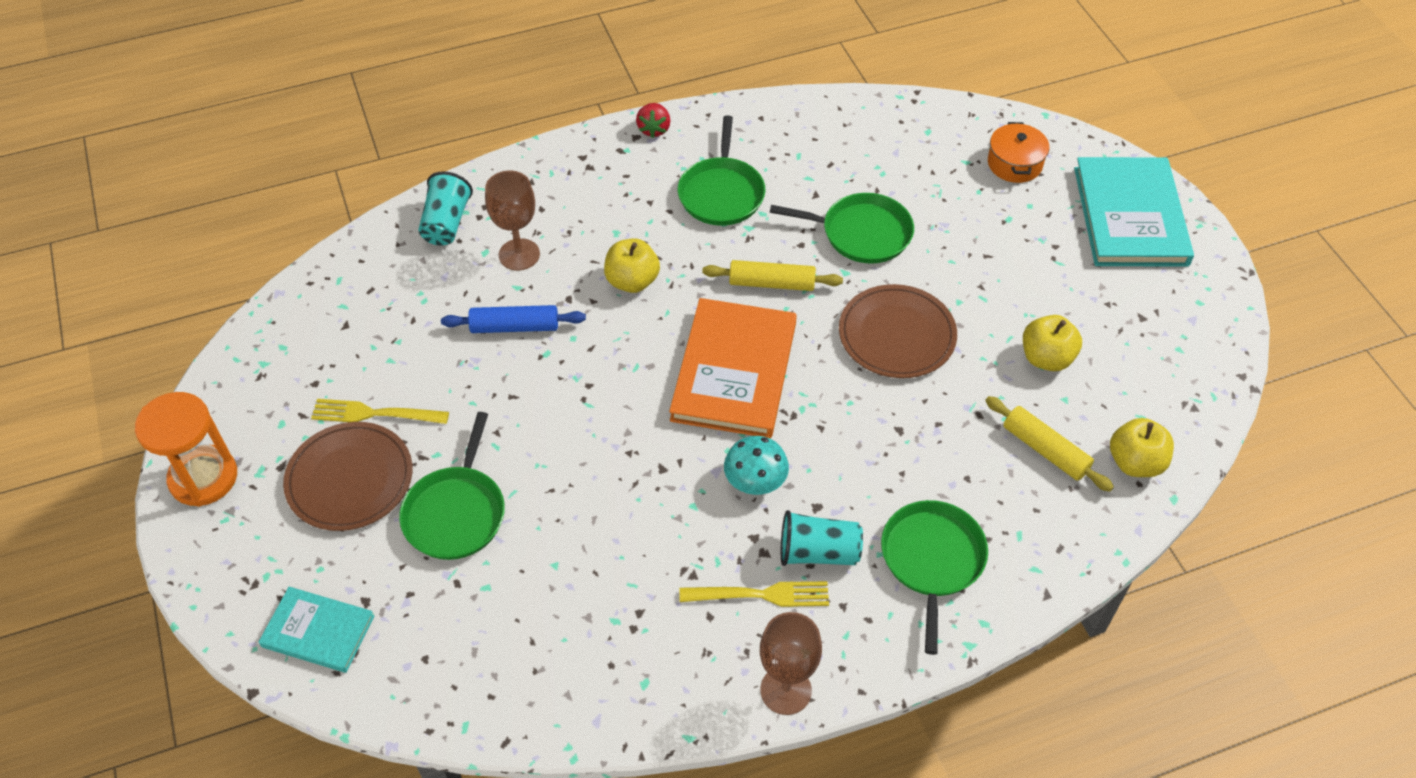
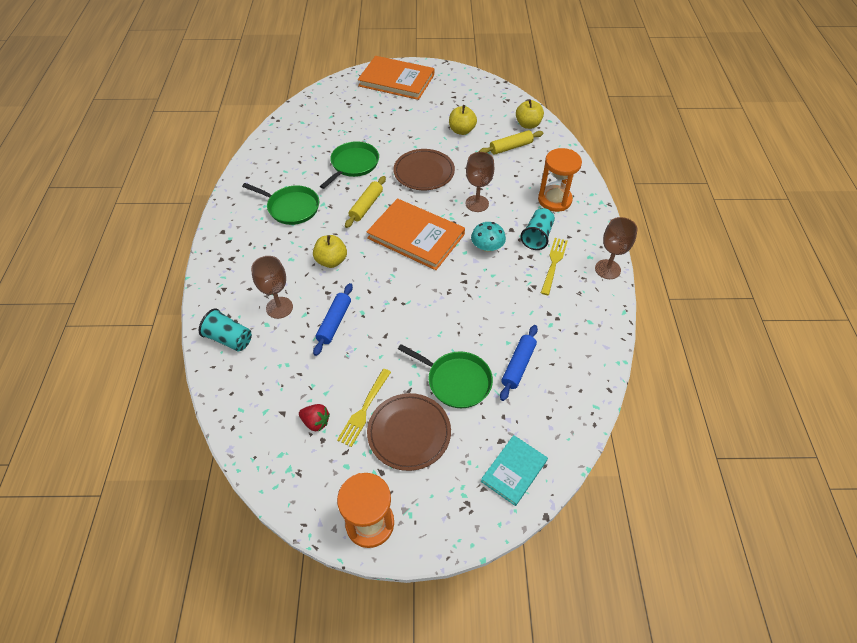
camera: 70 degrees left, 0 degrees up
red strawberry [636,103,671,138] -> red strawberry moved to [299,404,330,431]
green pan [881,500,988,655] -> orange hourglass [538,148,582,212]
orange pot [988,122,1049,183] -> none
turquoise book [1074,157,1194,267] -> orange book [358,56,434,100]
none -> brown goblet [466,152,494,212]
none -> blue rolling pin [500,325,538,401]

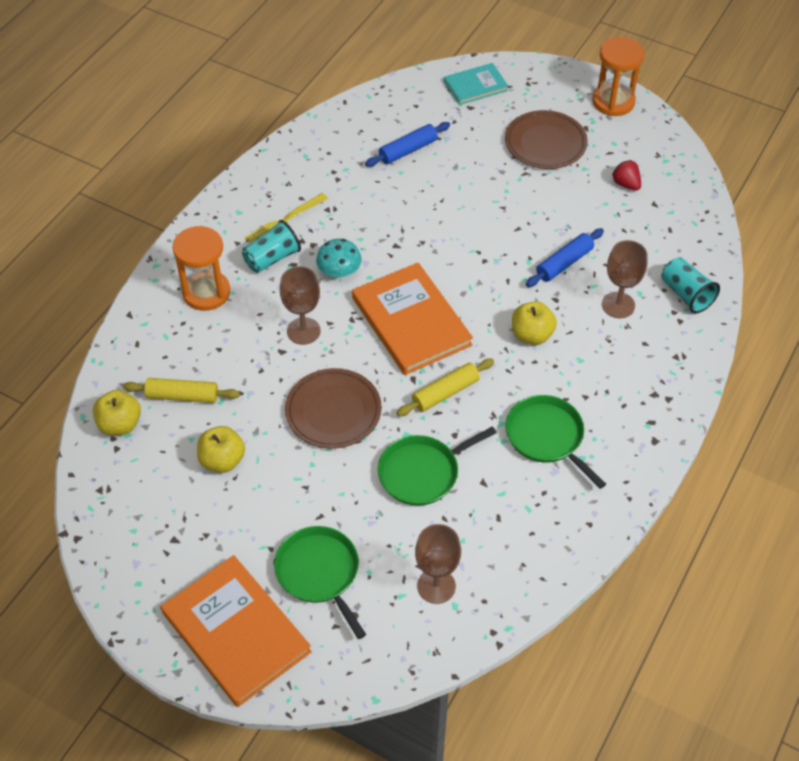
camera: 150 degrees left, 0 degrees up
yellow fork [337,369,391,447] -> none
green pan [398,344,493,408] -> green pan moved to [274,526,366,639]
brown goblet [595,217,638,279] -> brown goblet moved to [415,524,461,604]

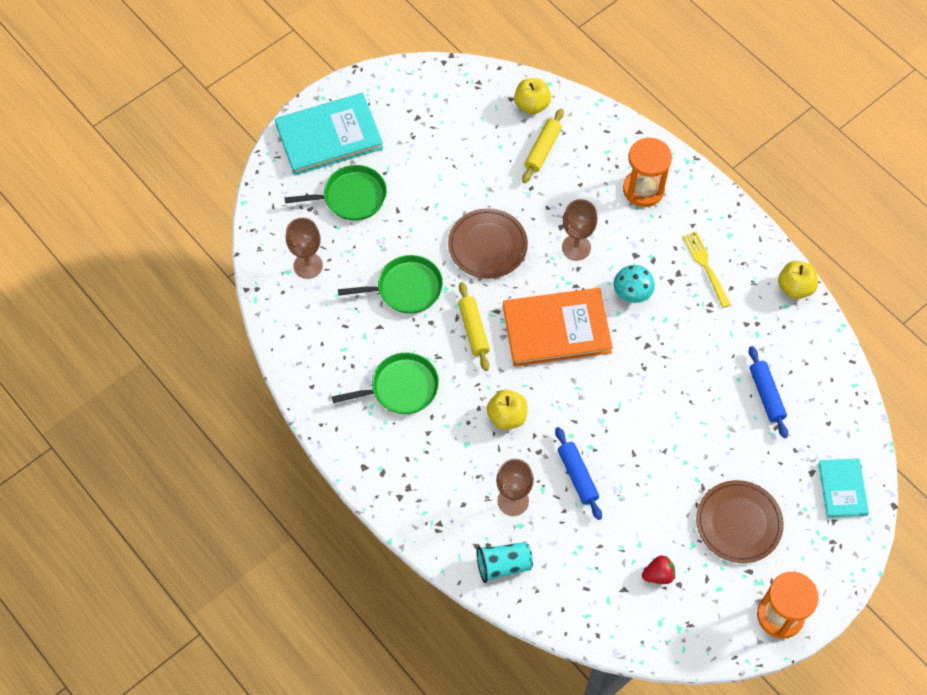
camera: 110 degrees right, 10 degrees up
orange book [161,555,312,707] -> turquoise book [275,93,383,176]
yellow apple [197,426,245,473] -> yellow apple moved to [778,261,818,299]
turquoise cup [242,220,301,273] -> none
green pan [378,426,497,506] -> green pan turned 90 degrees clockwise [338,255,443,314]

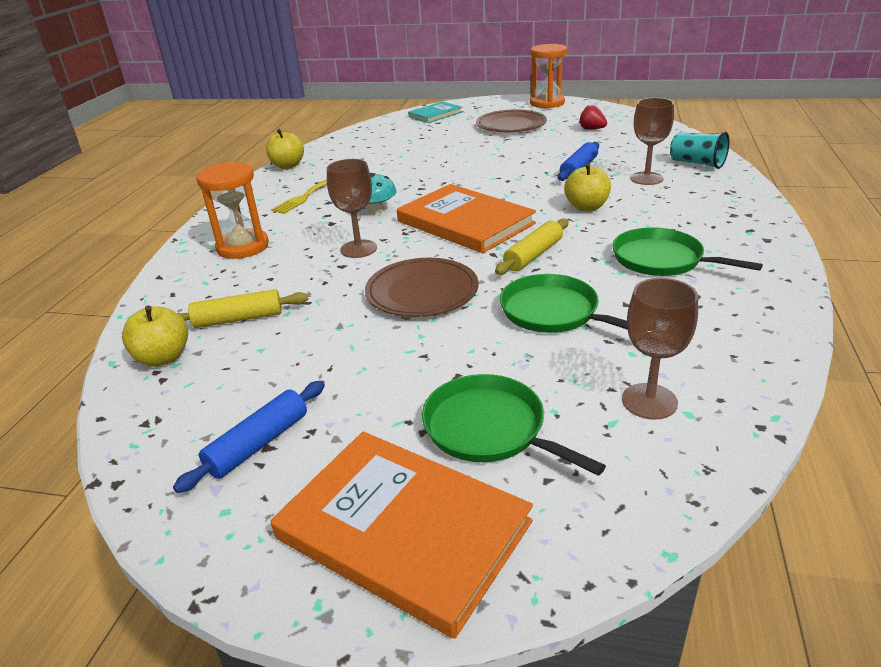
camera: 125 degrees left, 30 degrees down
turquoise book [275,93,383,176] -> orange book [271,431,533,639]
blue rolling pin [749,346,788,438] -> blue rolling pin moved to [173,381,325,493]

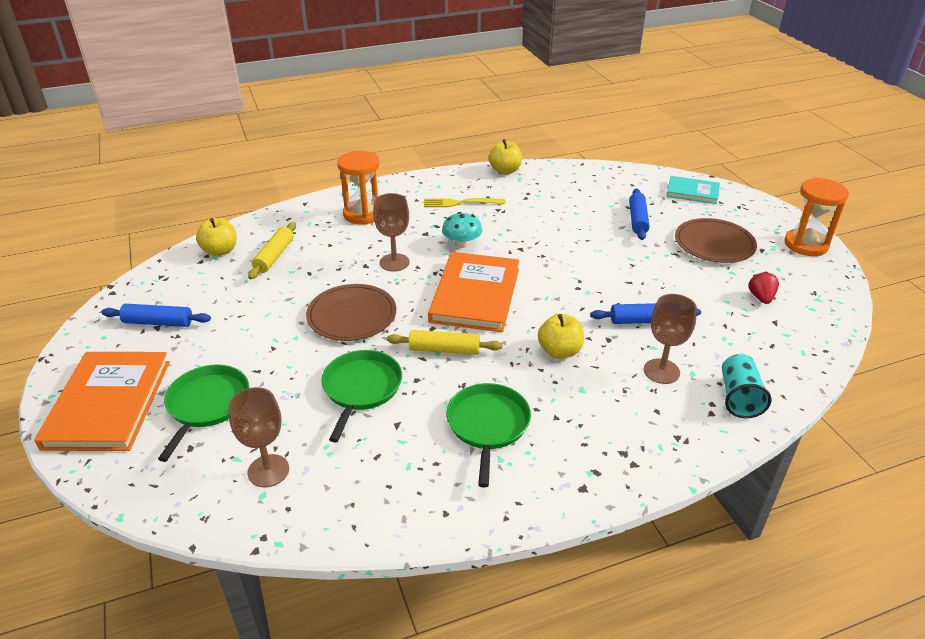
camera: 55 degrees right, 5 degrees up
yellow rolling pin [177,289,308,328] -> yellow rolling pin turned 60 degrees clockwise [248,222,296,279]
none -> blue rolling pin [629,188,650,240]

